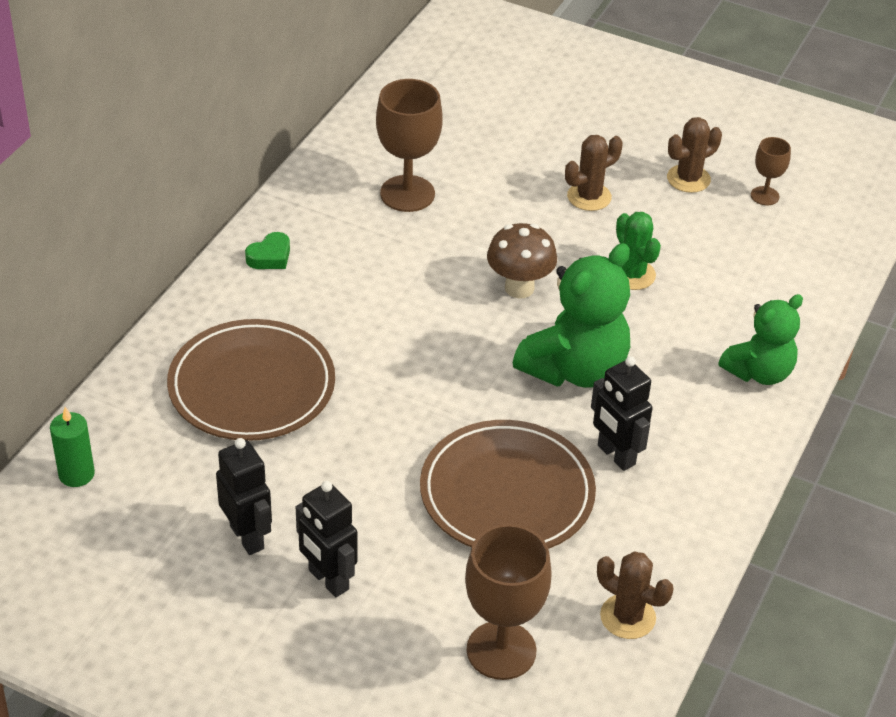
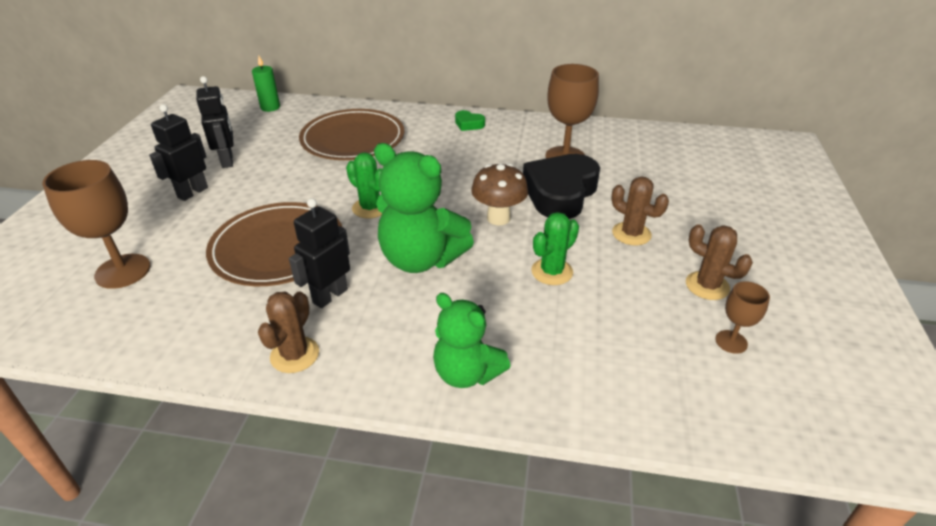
camera: 75 degrees right, 5 degrees down
black robot [216,438,272,555] -> black robot turned 60 degrees counterclockwise [196,76,233,168]
brown cactus [597,551,673,639] -> brown cactus moved to [258,291,319,373]
none -> green cactus [346,152,382,219]
none -> black heart [523,154,600,219]

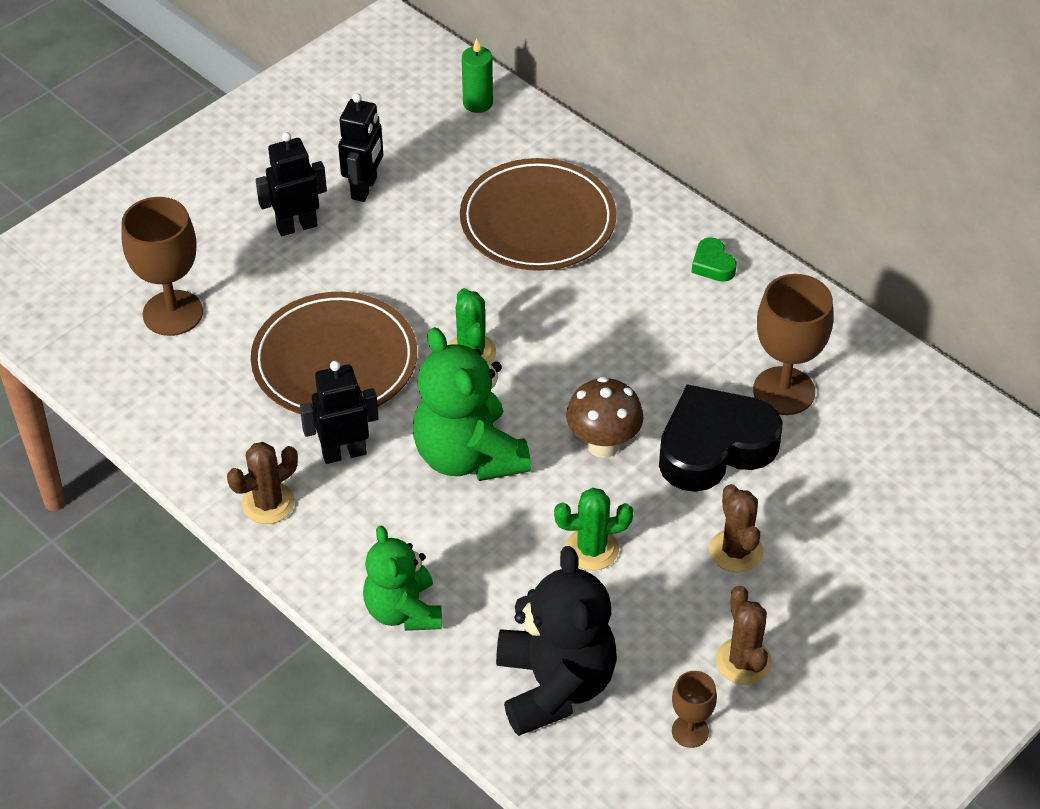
camera: 35 degrees right, 10 degrees up
none -> black teddy bear [496,546,617,736]

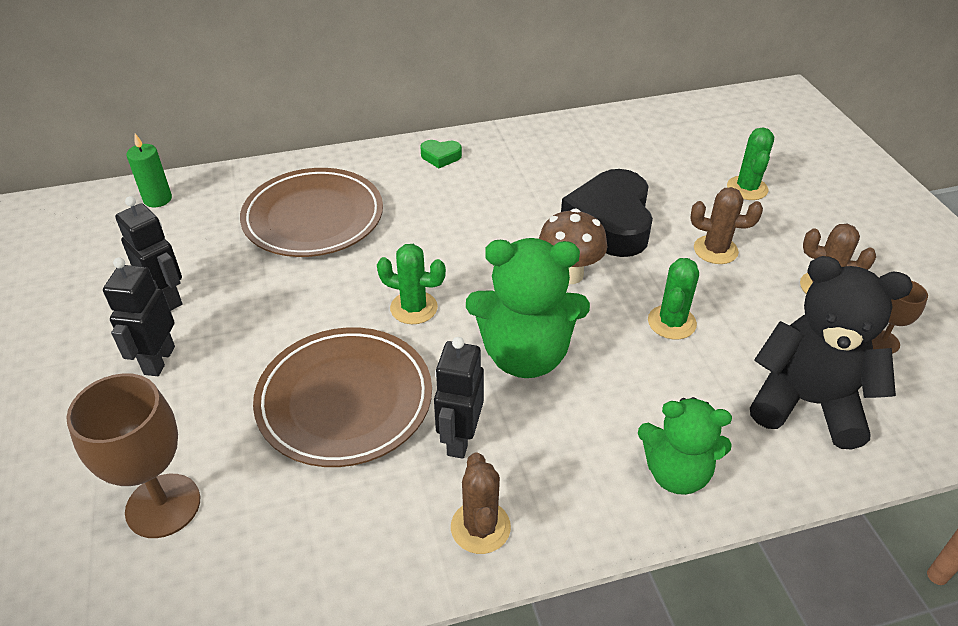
camera: 60 degrees left, 5 degrees down
brown goblet [753,274,833,415] -> none
none -> green cactus [727,128,774,200]

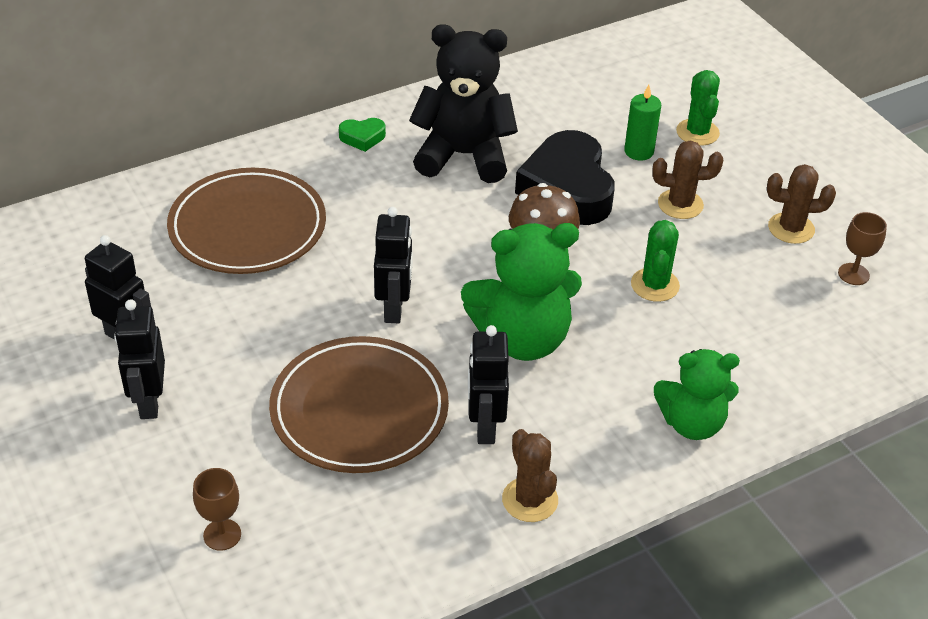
camera: 15 degrees left, 0 degrees up
brown goblet [66,373,201,538] -> brown goblet [193,468,241,551], size x0.53
green candle [126,134,172,207] -> green candle moved to [624,85,661,161]
green cactus [377,244,446,324] -> black robot [374,207,413,324]
black teddy bear [750,256,912,449] -> black teddy bear moved to [409,24,518,183]

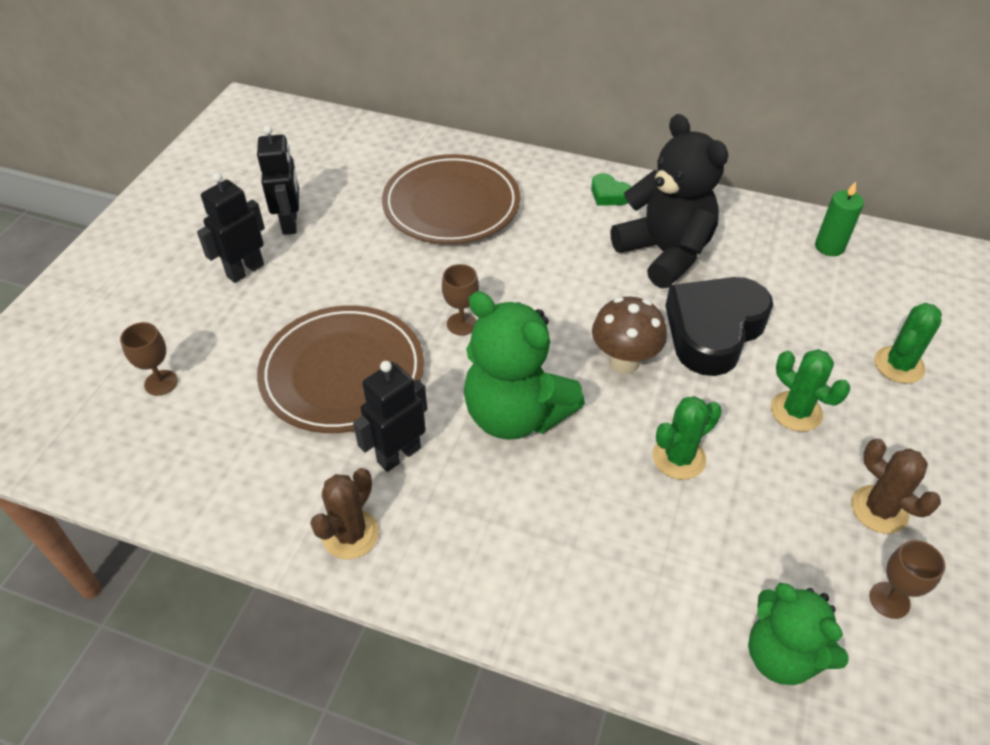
camera: 50 degrees right, 5 degrees up
black robot [374,207,413,324] -> brown goblet [442,264,479,335]
green candle [624,85,661,161] -> green candle moved to [815,181,864,256]
brown cactus [652,141,723,219] -> green cactus [771,349,850,432]
green teddy bear [654,349,740,440] -> green teddy bear moved to [748,583,849,685]

